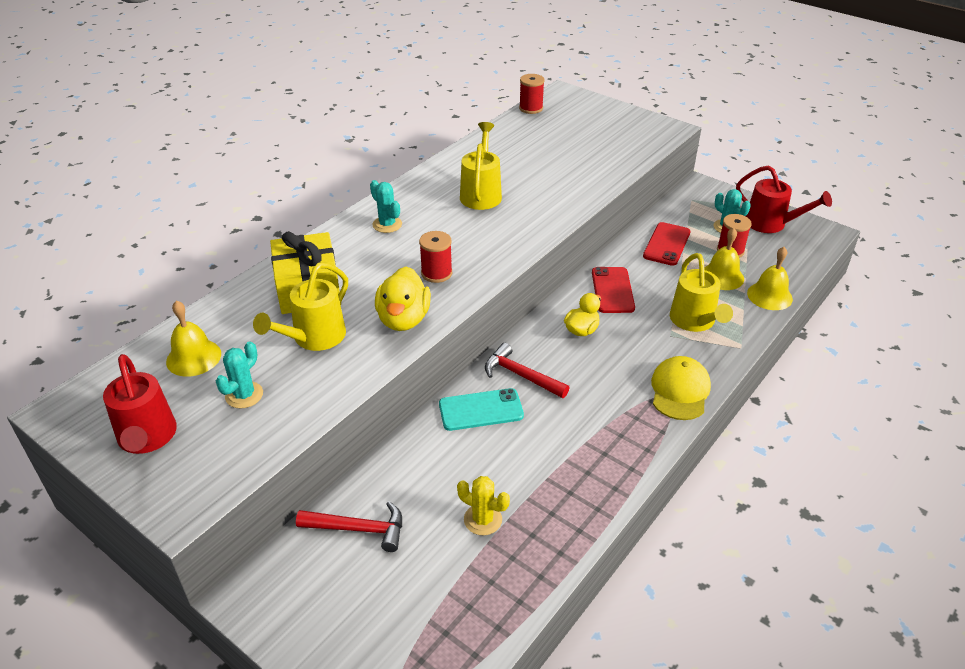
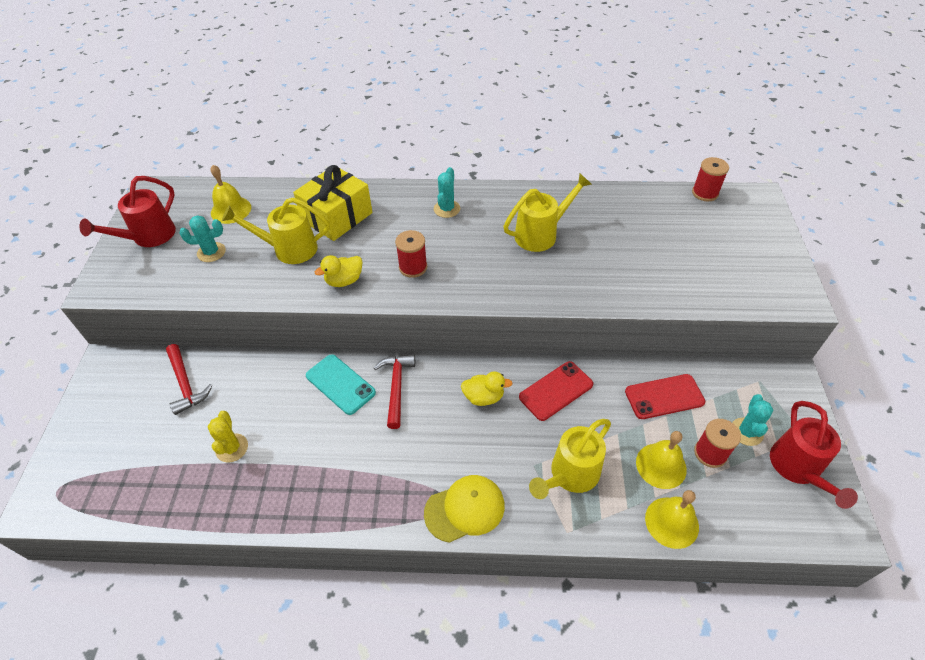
camera: 55 degrees right, 10 degrees up
yellow duck [375,266,431,331] -> yellow duck [315,255,363,287], size x0.66

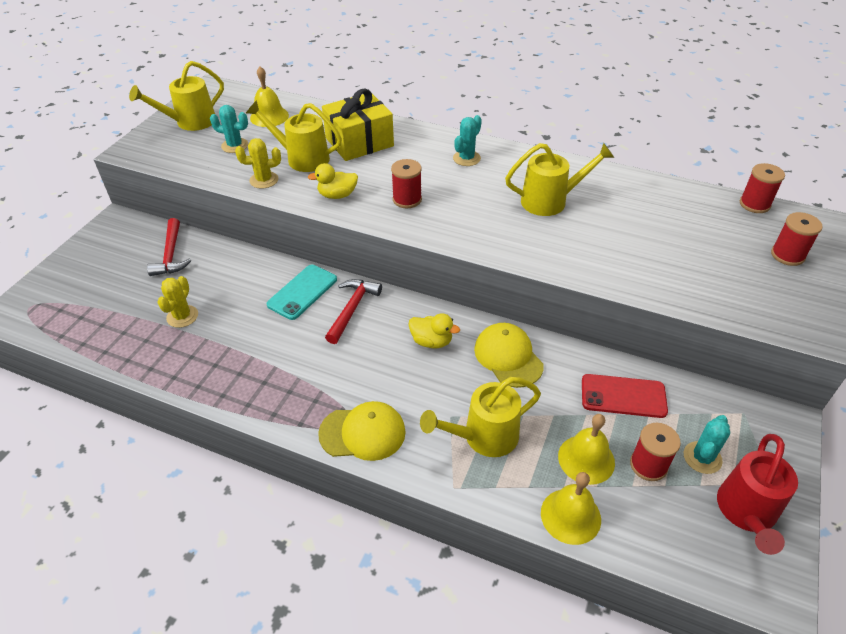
camera: 20 degrees right, 5 degrees down
red watering can [79,176,176,247] -> yellow watering can [129,61,224,131]
turquoise phone [306,354,376,415] -> turquoise phone turned 60 degrees clockwise [267,265,337,320]
red phone [519,361,593,421] -> yellow cap [474,323,544,388]
none -> yellow cactus [235,138,281,189]
none -> red spool [771,212,823,266]

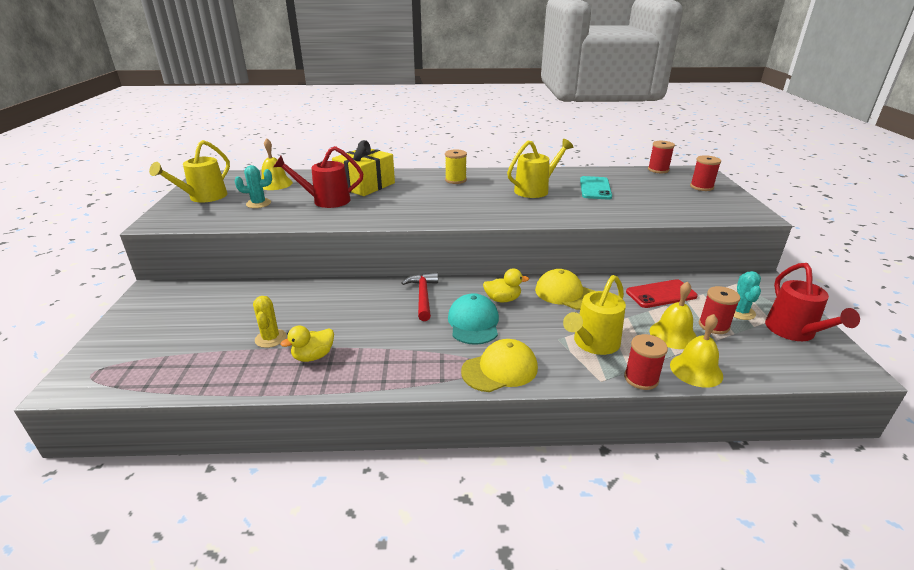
camera: 25 degrees left, 15 degrees down
red hammer [147,218,191,276] -> none
yellow cactus [235,138,281,189] -> none
yellow watering can [246,100,342,172] -> red watering can [274,146,363,208]
turquoise phone [267,265,337,320] -> turquoise phone moved to [580,176,612,200]
yellow duck [308,163,358,199] -> yellow duck moved to [280,325,334,362]
red spool [391,159,422,208] -> red spool moved to [624,334,668,390]
turquoise cactus [453,115,482,166] -> yellow spool [445,149,467,184]
none -> turquoise cap [448,293,499,345]

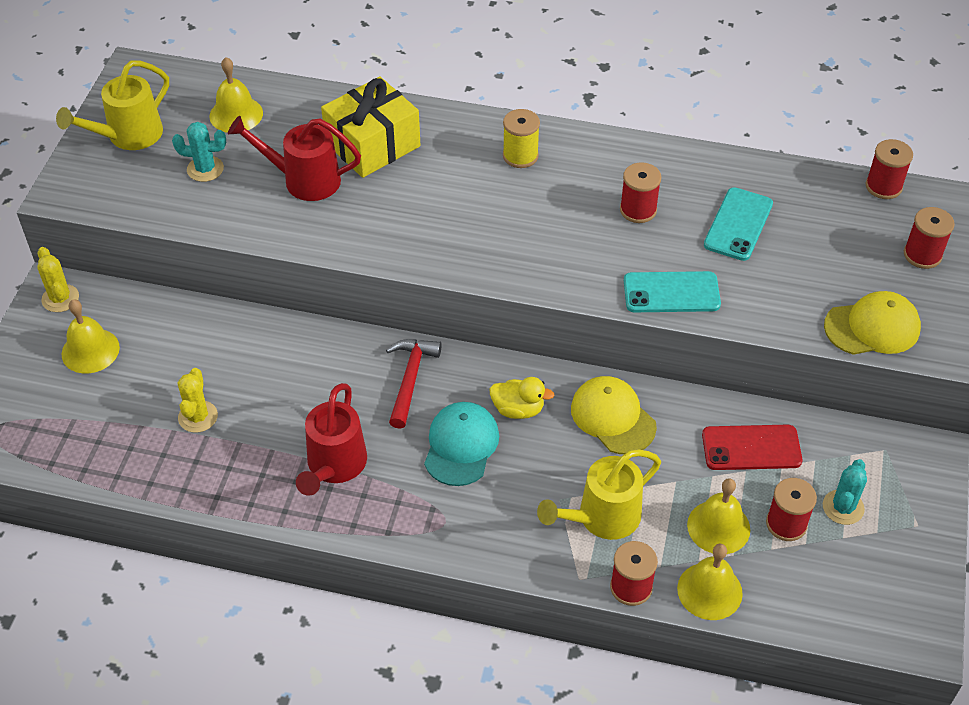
camera: 15 degrees right, 20 degrees up
yellow duck [280,325,334,362] -> none
yellow cap [461,339,538,392] -> yellow cap moved to [824,291,921,355]
yellow watering can [507,139,573,198] -> red spool [620,162,661,223]
red watering can [765,263,860,341] -> red watering can moved to [296,383,367,496]
none -> yellow cactus [37,247,79,312]
none -> yellow bell [62,299,120,374]
none -> turquoise phone [624,271,721,312]

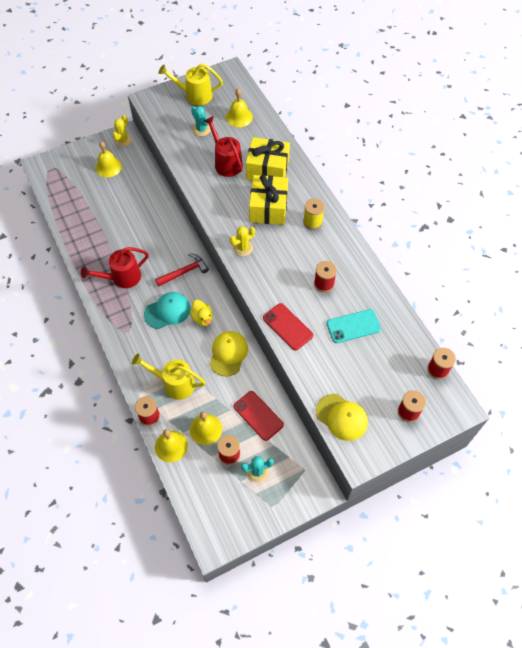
camera: 50 degrees right, 10 degrees up
yellow cactus [178,368,218,433] -> yellow cactus moved to [230,226,255,256]
turquoise phone [624,271,721,312] -> red phone [263,303,313,351]
none -> yellow gift [249,175,288,225]

